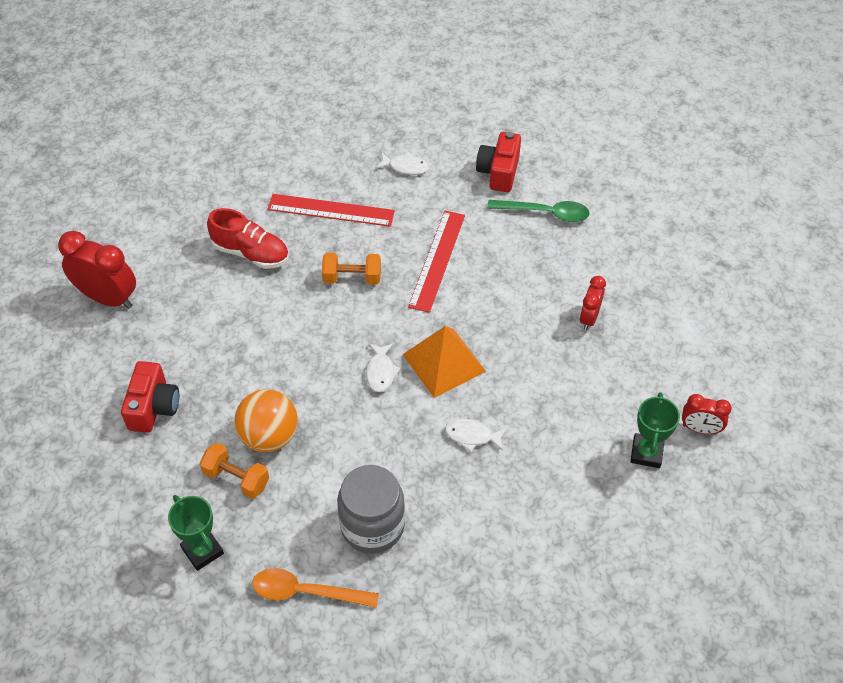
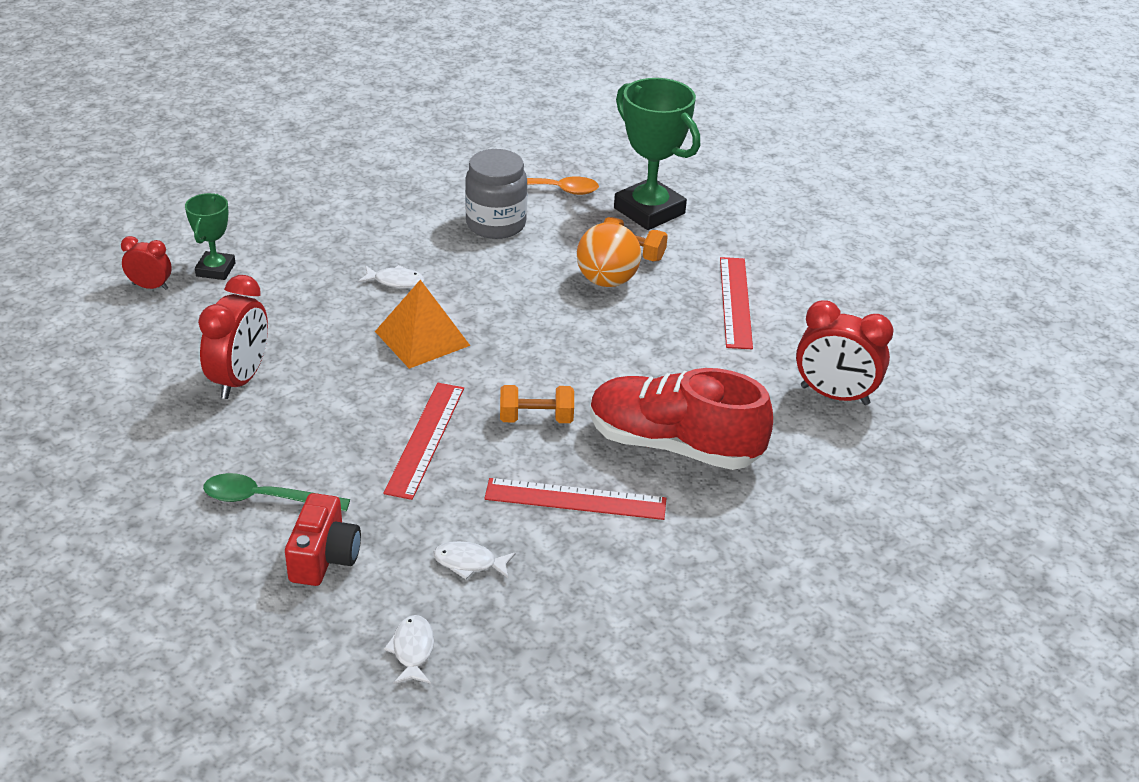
camera: 175 degrees right, 15 degrees down
red camera [121,361,179,433] -> red ruler [720,257,753,349]
green trophy [168,495,224,571] -> green trophy [614,78,700,230], size x1.82
red shoe [207,208,289,269] -> red shoe [590,368,773,470], size x1.60
white fish [366,344,401,392] -> white fish moved to [384,615,434,684]
red clock [580,276,606,330] -> red clock [198,275,268,399], size x1.75

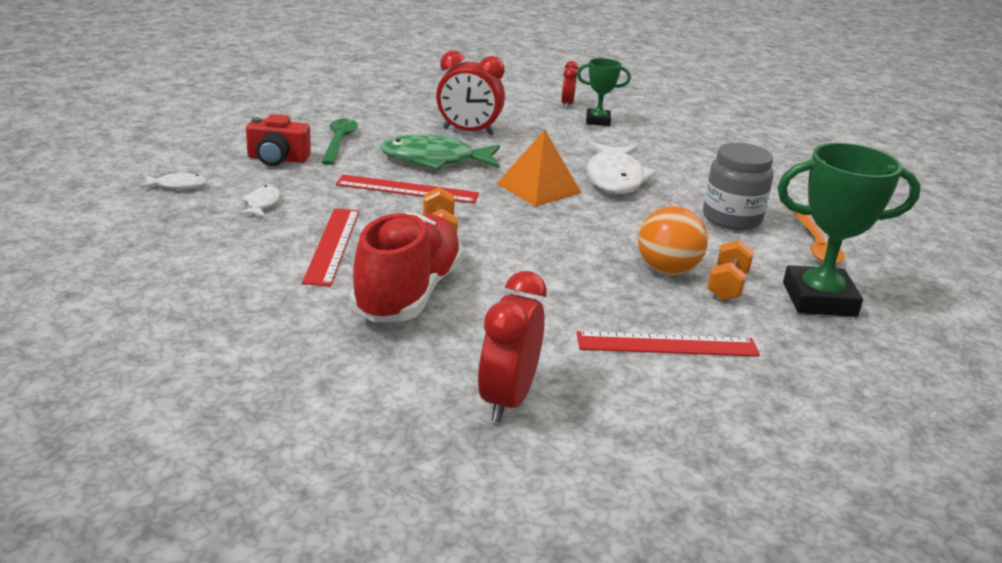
camera: 85 degrees right, 10 degrees down
white fish [358,265,425,288] -> white fish [586,142,656,194], size x2.13
green trophy [614,78,700,230] -> green trophy turned 45 degrees clockwise [777,143,921,317]
none -> green fish [380,134,500,170]

